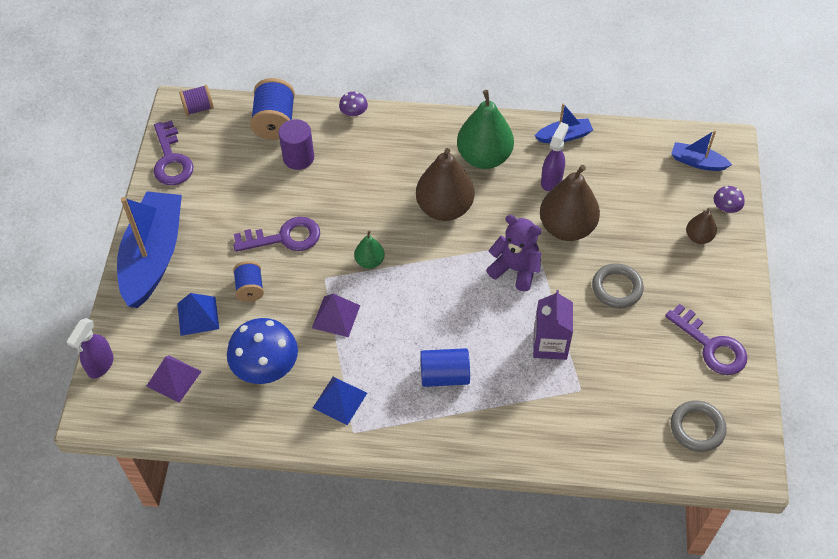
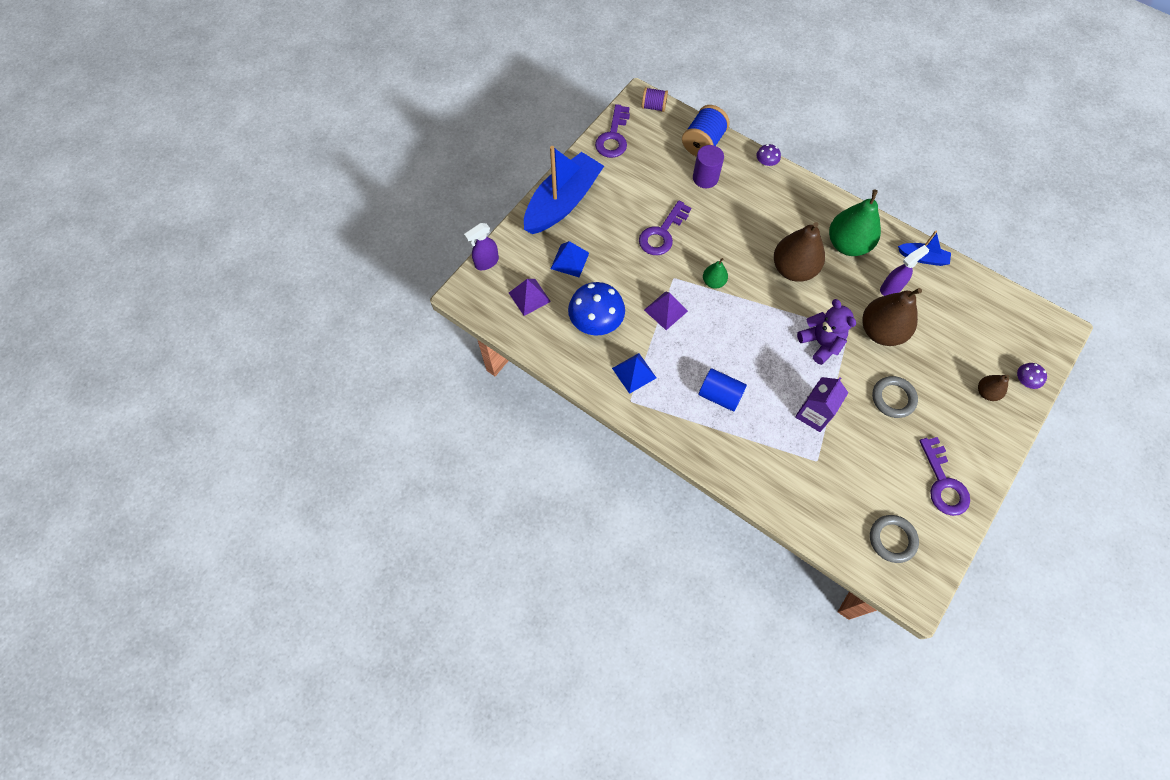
camera: 30 degrees right, 10 degrees up
purple key [233,217,320,252] -> purple key turned 105 degrees clockwise [639,201,691,255]
blue spool [233,261,264,302] -> none
blue boat [671,130,732,171] -> none

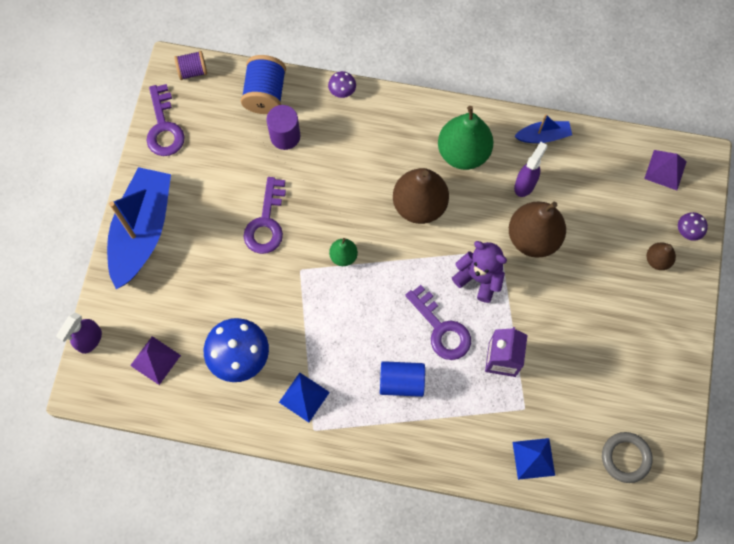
camera: 25 degrees left, 5 degrees up
blue pyramid [551,241,589,277] -> blue pyramid moved to [513,438,555,480]
purple pyramid [644,291,688,330] -> purple pyramid moved to [644,150,687,190]
grey ring [872,376,918,418] -> none
purple key [919,437,970,516] -> purple key moved to [405,285,471,360]

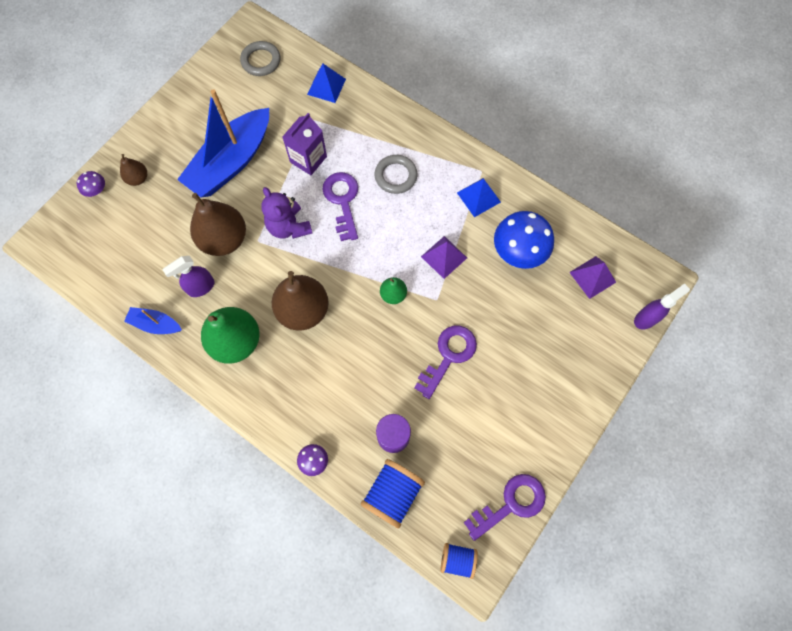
camera: 155 degrees left, 0 degrees up
blue boat [107,167,171,289] -> blue boat moved to [177,89,269,198]
purple key [146,84,185,156] -> purple key turned 45 degrees clockwise [464,474,546,541]
purple spool [174,51,207,80] -> blue spool [441,543,478,579]
blue cylinder [380,361,425,397] -> grey ring [375,155,417,194]
purple pyramid [644,150,687,190] -> purple pyramid moved to [421,236,467,279]

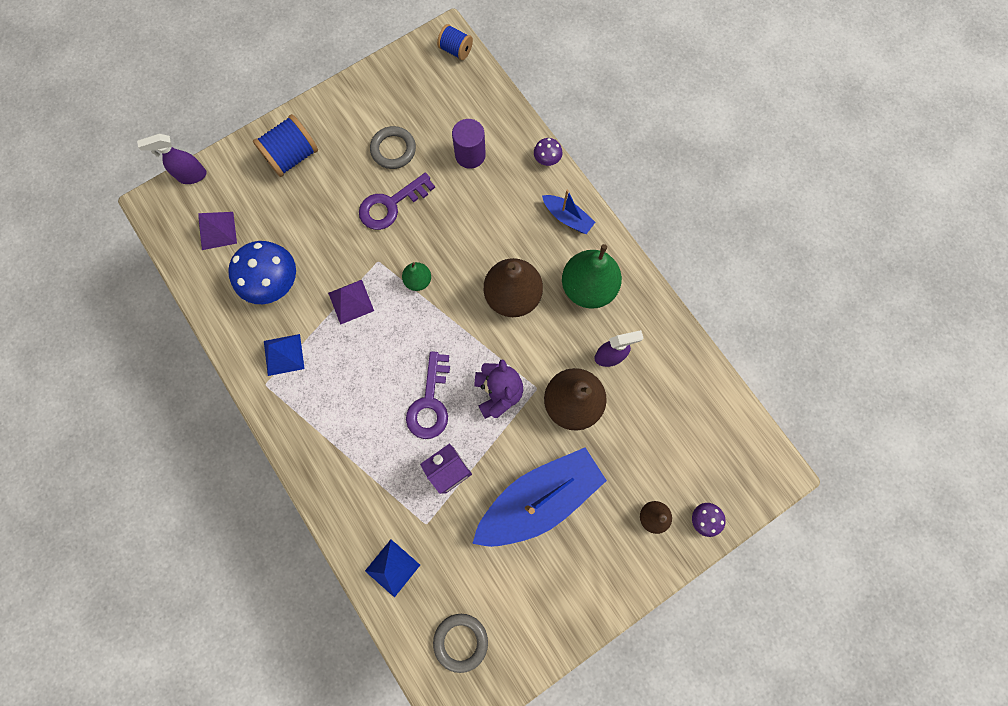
camera: 160 degrees left, 5 degrees up
blue boat [124,307,182,334] -> blue boat moved to [542,190,595,234]
blue spool [360,459,425,529] -> blue spool moved to [253,114,318,177]
grey ring [375,155,417,194] -> grey ring moved to [370,126,416,169]
purple key [464,474,546,541] -> none

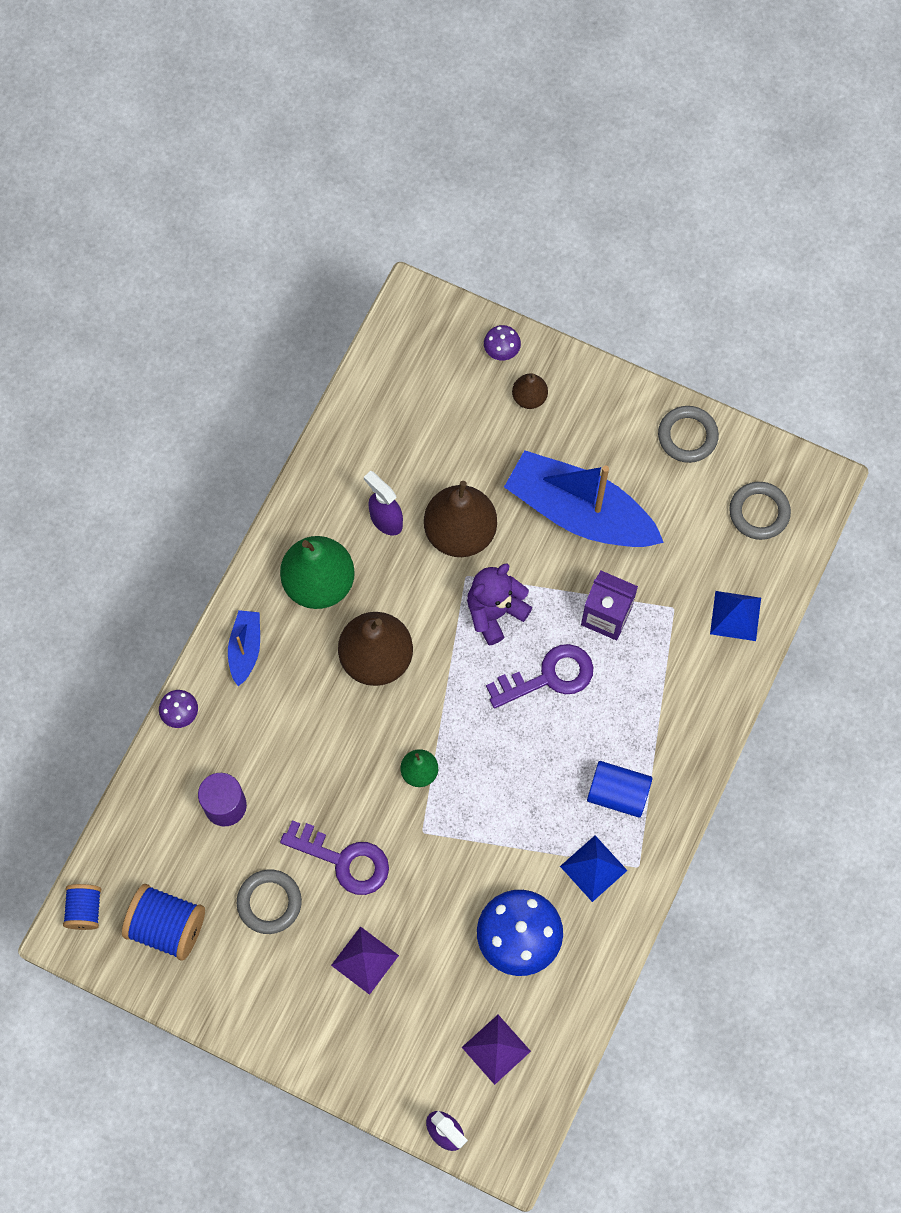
camera: 120 degrees left, 5 degrees down
blue spool [253,114,318,177] -> blue spool moved to [122,884,205,961]
purple pyramid [328,280,374,325] -> purple pyramid moved to [331,926,399,995]
none -> blue cylinder [587,761,652,818]
none -> grey ring [658,406,719,463]

